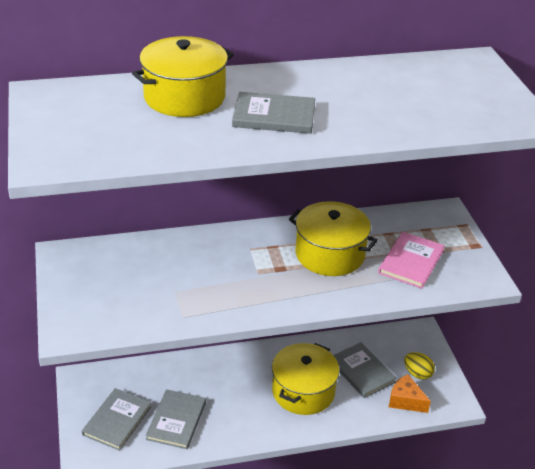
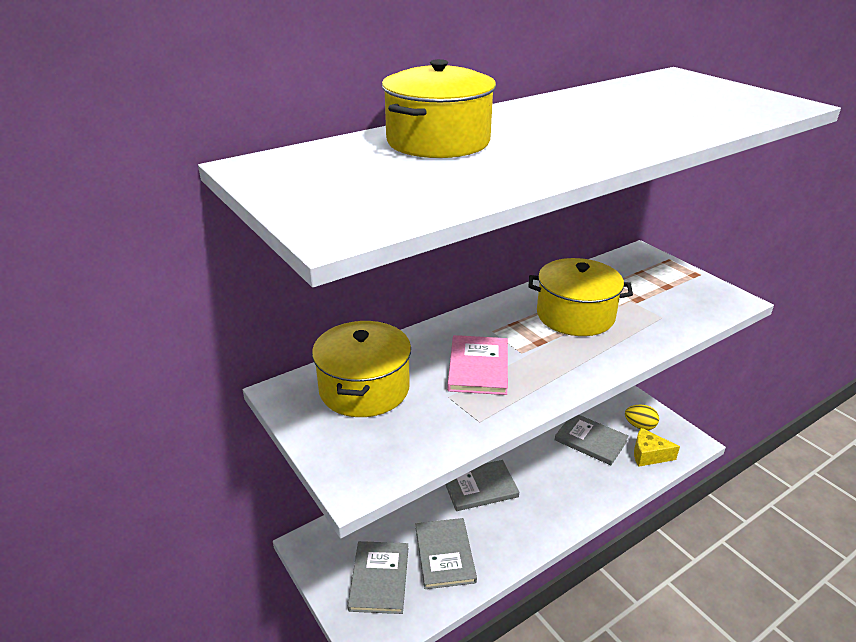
camera: 20 degrees left, 5 degrees down
grey book [232,92,315,134] -> grey book moved to [445,460,519,511]
yellow pot [272,343,340,415] -> yellow pot moved to [312,321,411,417]
pink book [378,232,445,289] -> pink book moved to [447,335,508,395]
orange cheese [389,374,431,413] -> yellow cheese [634,428,680,467]

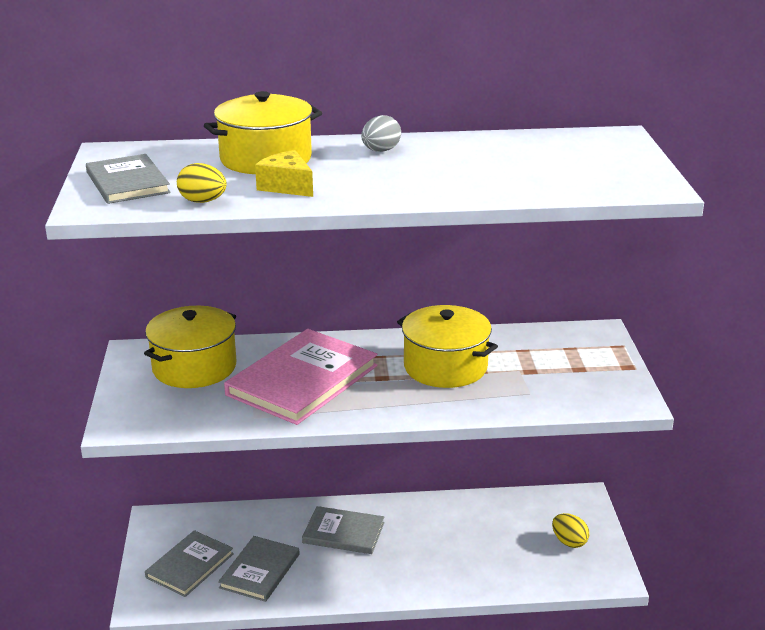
camera: 30 degrees right, 5 degrees down
pink book [447,335,508,395] -> pink book [224,329,378,425], size x1.63
grey book [555,415,629,465] -> grey book moved to [86,154,171,204]
yellow cheese [634,428,680,467] -> yellow cheese moved to [255,150,313,197]
none -> yellow egg [177,163,226,203]
none -> grey egg [361,115,401,152]

